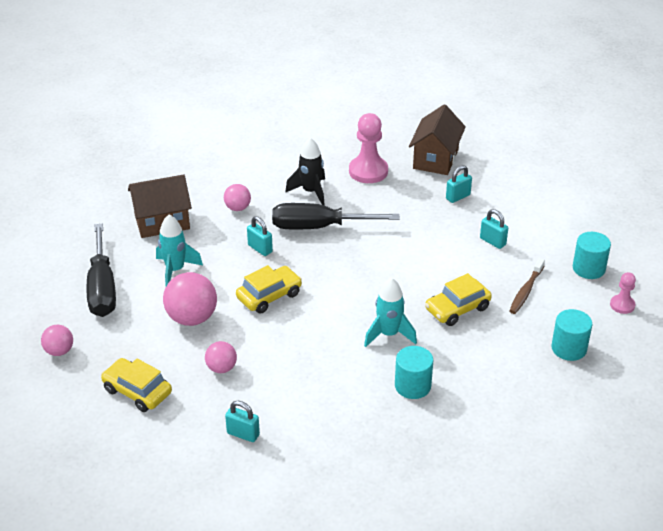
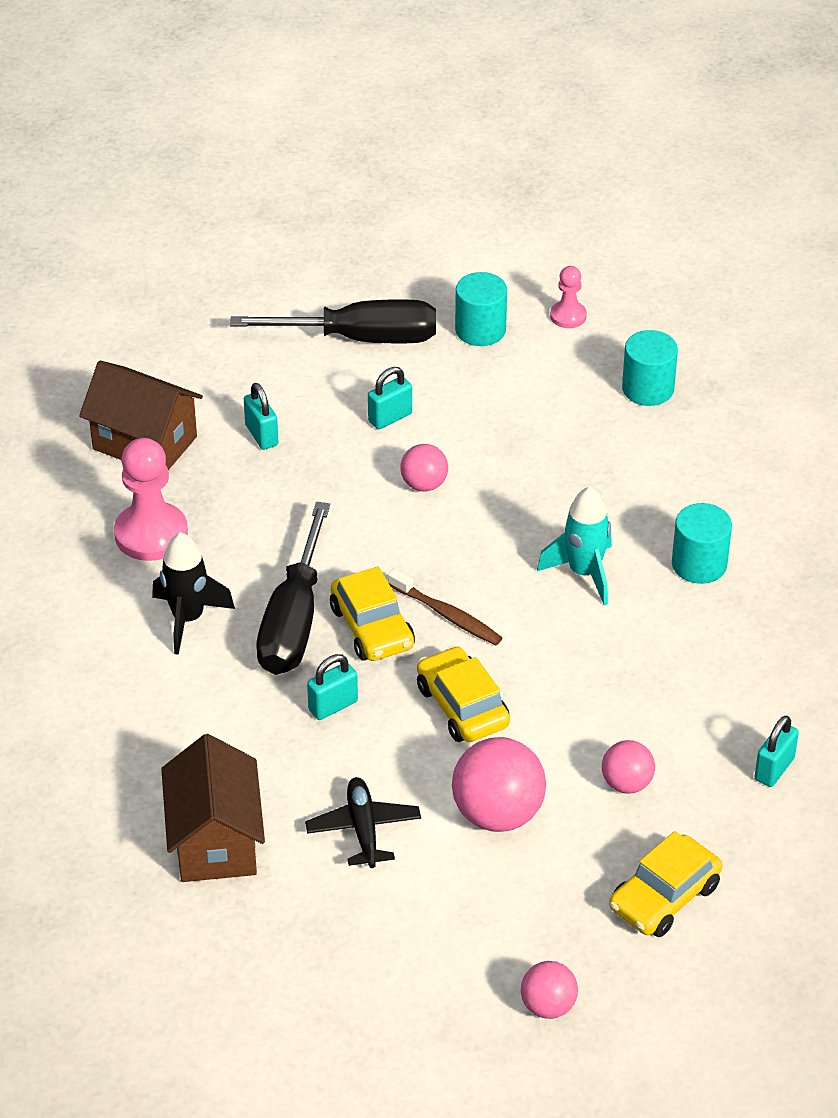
camera: 80 degrees left, 5 degrees up
black screwdriver [87,224,116,317] -> black screwdriver moved to [230,299,436,343]
turquoise rocket [156,215,203,286] -> black plane [305,777,421,868]
pink ball [224,184,251,211] -> pink ball moved to [400,444,448,491]
yellow car [425,273,492,326] -> yellow car moved to [330,566,415,661]
brown toothbrush [509,258,545,314] -> brown toothbrush moved to [388,569,502,645]

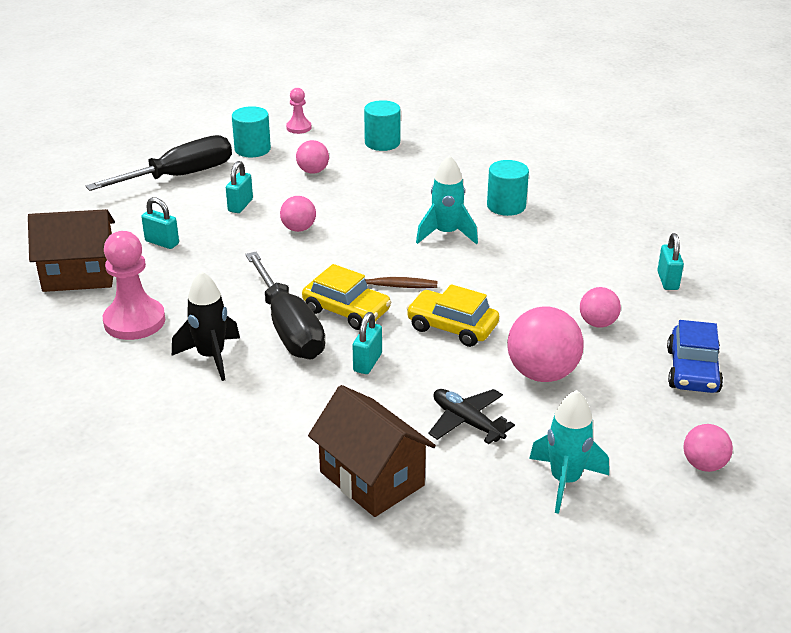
camera: 35 degrees left, 10 degrees down
yellow car [609,831,722,937] -> blue car [667,320,723,393]
none -> pink ball [296,140,329,174]
none -> turquoise rocket [529,390,609,514]

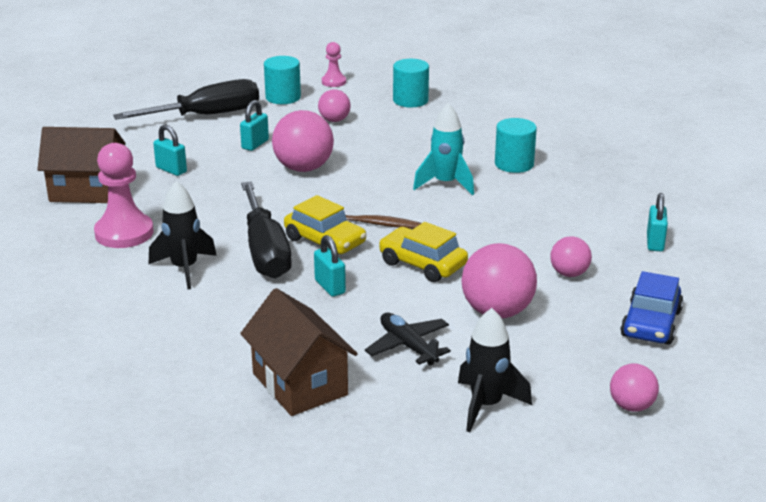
camera: 10 degrees right, 5 degrees down
pink ball [280,196,316,232] -> pink ball [272,110,334,172], size x1.74
turquoise padlock [353,312,382,374] -> turquoise padlock turned 60 degrees counterclockwise [314,235,346,297]
turquoise rocket [529,390,609,514] -> black rocket [458,308,532,432]

